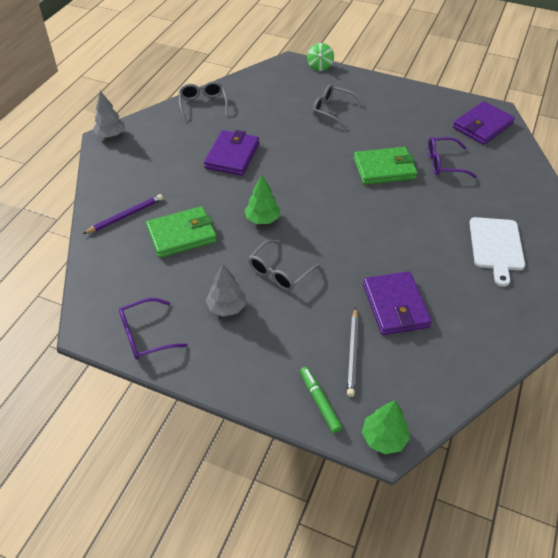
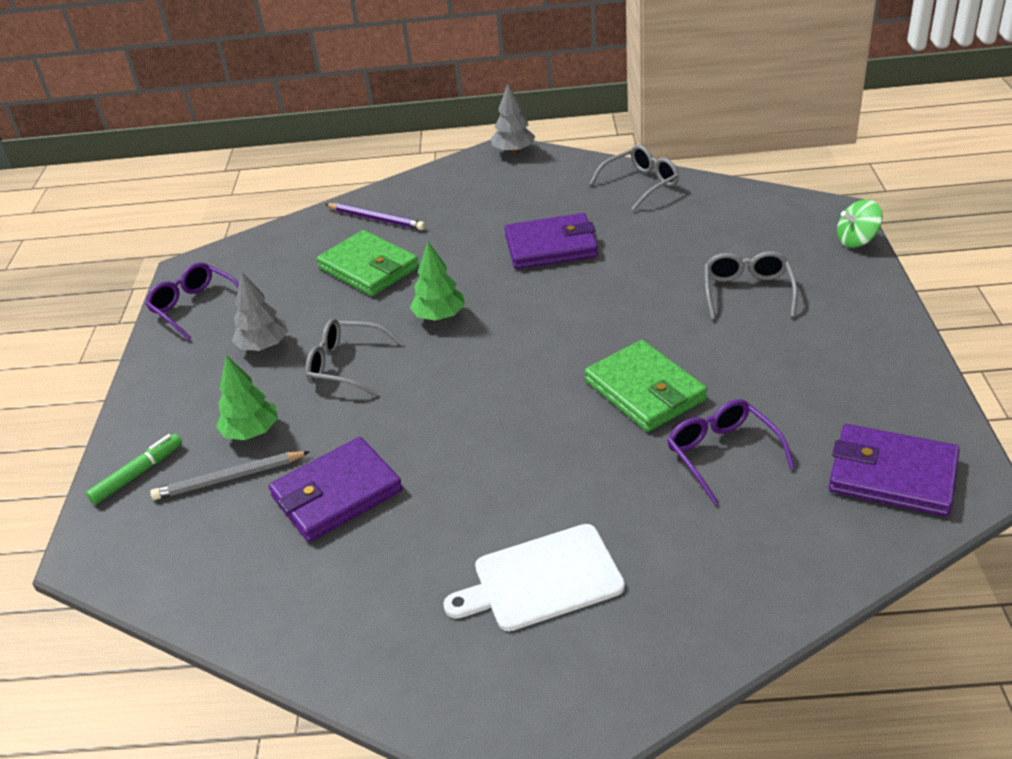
camera: 70 degrees right, 10 degrees down
green tree [362,400,410,454] -> green tree moved to [216,355,278,440]

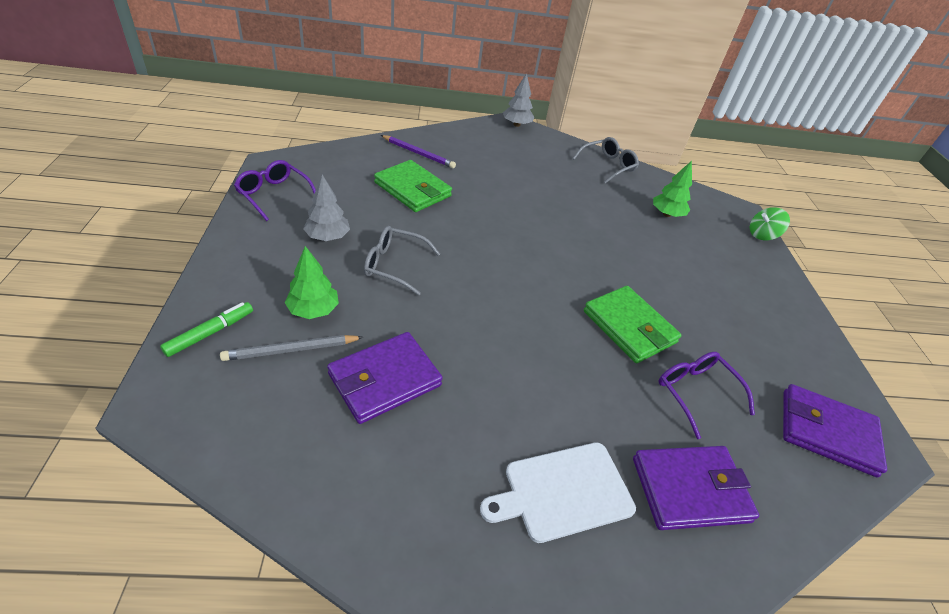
camera: 10 degrees left, 5 degrees up
green tree [410,241,465,321] -> green tree moved to [653,161,692,217]
purple wallet [505,213,598,269] -> purple wallet moved to [633,446,759,530]
grey glasses [704,251,798,320] -> none

